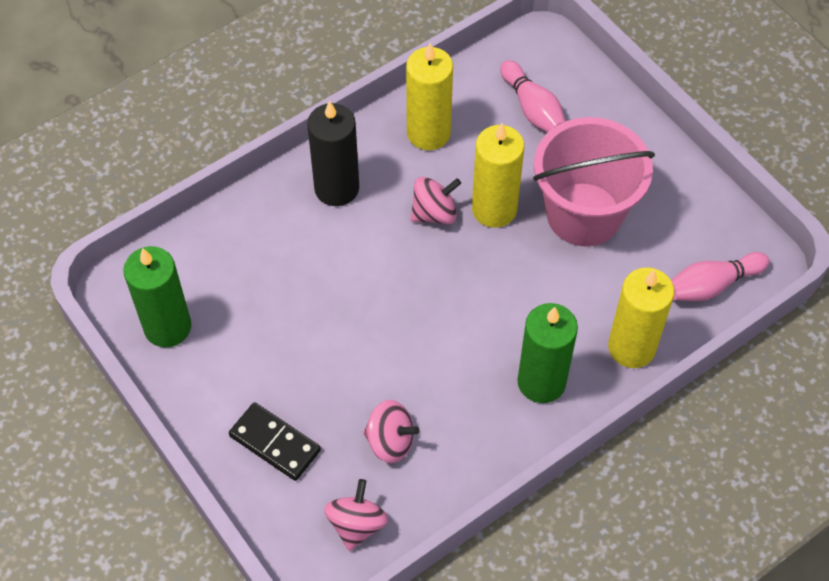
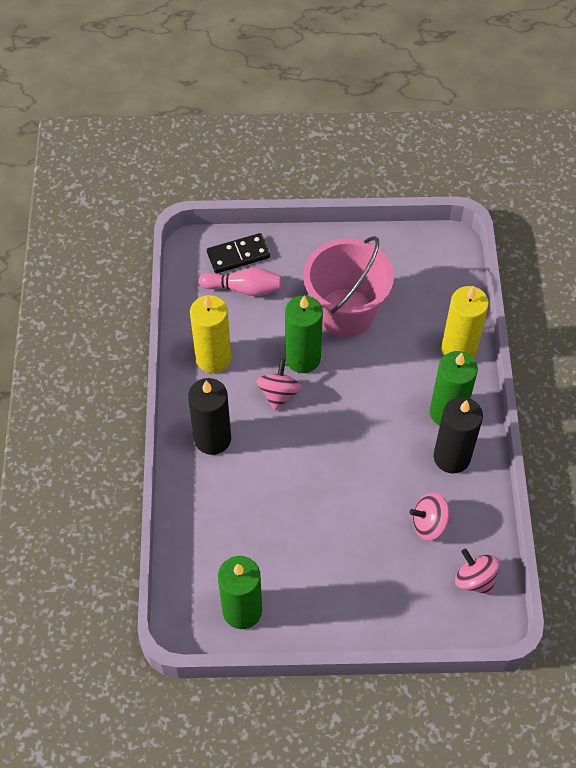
camera: 55 degrees left, 0 degrees up
black domino [229,402,321,481] -> black domino moved to [207,233,270,273]
pink spinning top [363,400,420,463] -> pink spinning top turned 150 degrees counterclockwise [409,492,452,540]
yellow candle [472,123,524,228] -> green candle [285,295,323,373]
pink bowling pin [671,252,769,301] -> none
none -> black candle [434,397,483,474]

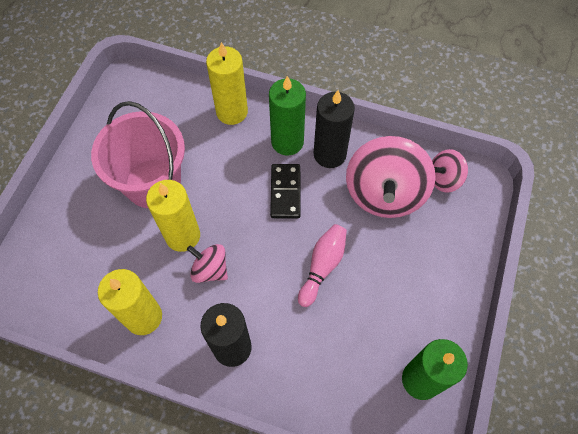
camera: 70 degrees left, 5 degrees up
pink bowling pin [198,268,282,296] -> pink bowling pin moved to [298,224,347,307]
black domino [207,233,270,273] -> black domino moved to [270,164,300,218]
green candle [285,295,323,373] -> yellow candle [146,180,200,252]
pink spinning top [409,492,452,540] -> pink spinning top [346,136,436,218], size x1.96

